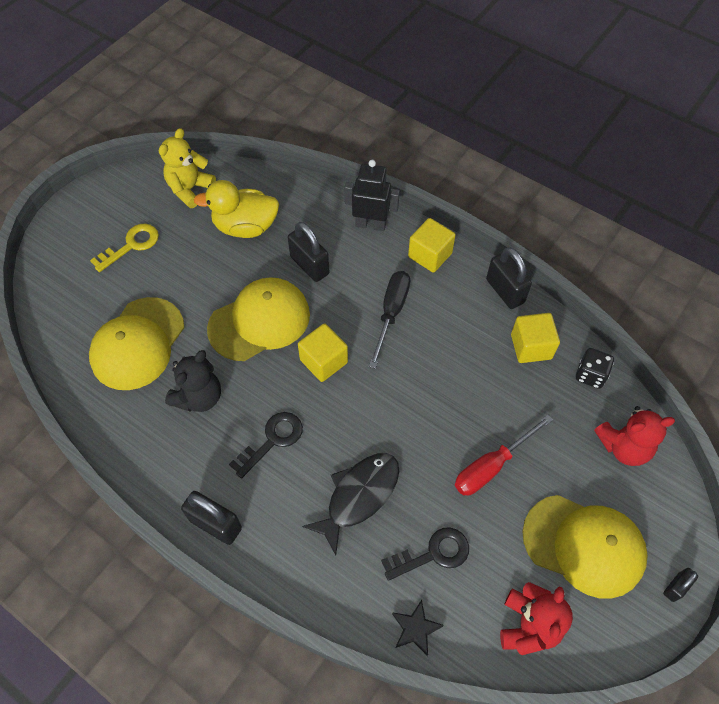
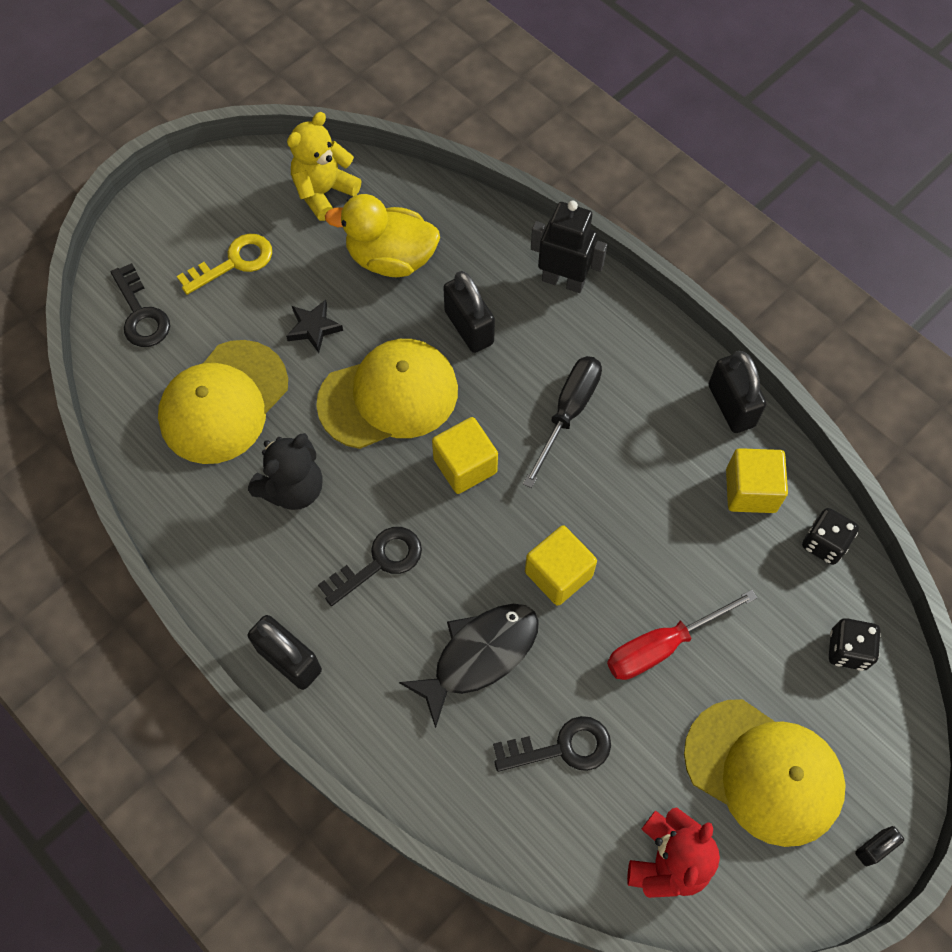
camera: 10 degrees right, 5 degrees up
black star [392,600,444,656] -> black star moved to [286,300,343,353]
yellow cube [408,218,456,272] -> yellow cube moved to [525,525,597,606]
red teddy bear [594,406,675,466] -> black dice [829,618,881,671]
none -> black key [110,263,170,347]

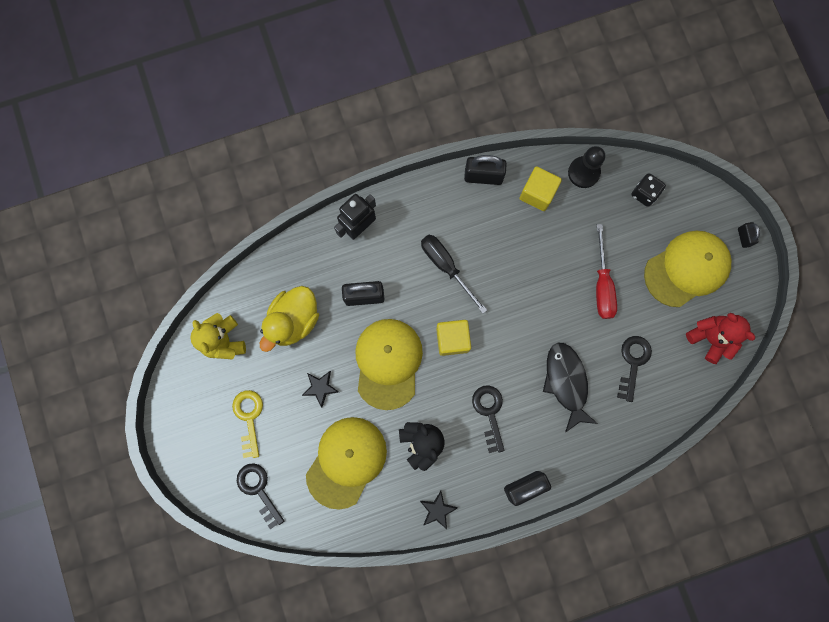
camera: 65 degrees left, 15 degrees up
black key [110,263,170,347] -> black key turned 120 degrees counterclockwise [237,463,284,530]
yellow cap [158,340,288,464] -> yellow cap turned 120 degrees counterclockwise [306,417,387,509]
yellow cube [525,525,597,606] -> none
black dice [802,508,859,565] -> black pawn [568,146,605,188]
none -> black star [420,491,457,529]

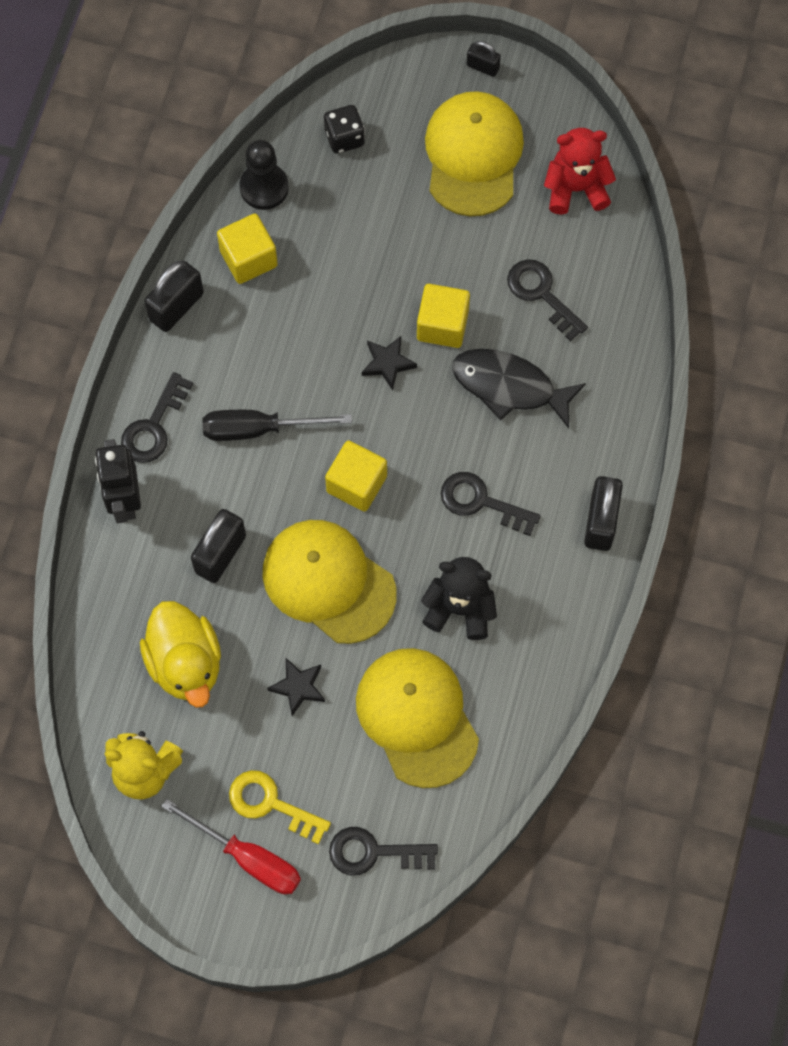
camera: 55 degrees left, 10 degrees down
black star [420,491,457,529] -> black star moved to [362,336,417,390]
red screwdriver [596,224,617,319] -> red screwdriver moved to [161,799,301,894]
none -> black key [121,372,193,463]
none -> yellow cube [417,284,470,348]

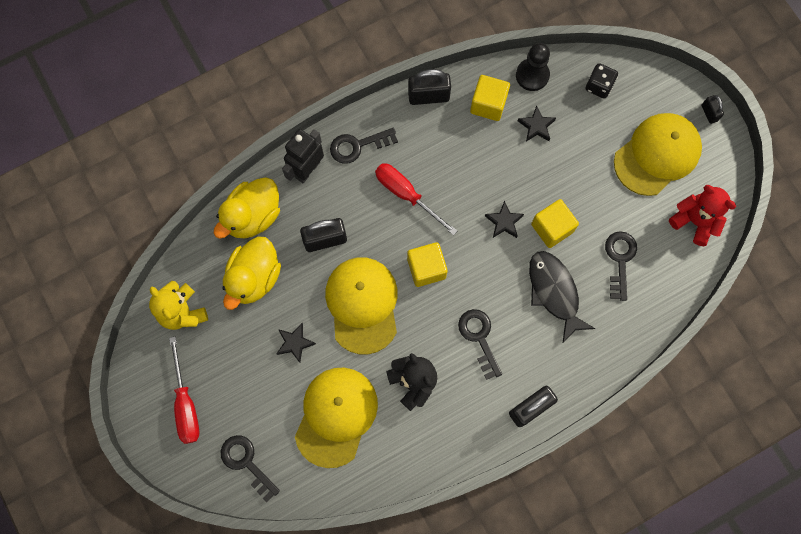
camera: 45 degrees right, 5 degrees up
black screwdriver [202,410,352,441] -> red screwdriver [375,163,457,235]
yellow key [229,770,331,844] -> none
none -> yellow duck [214,177,280,239]
none -> black star [518,106,556,141]

